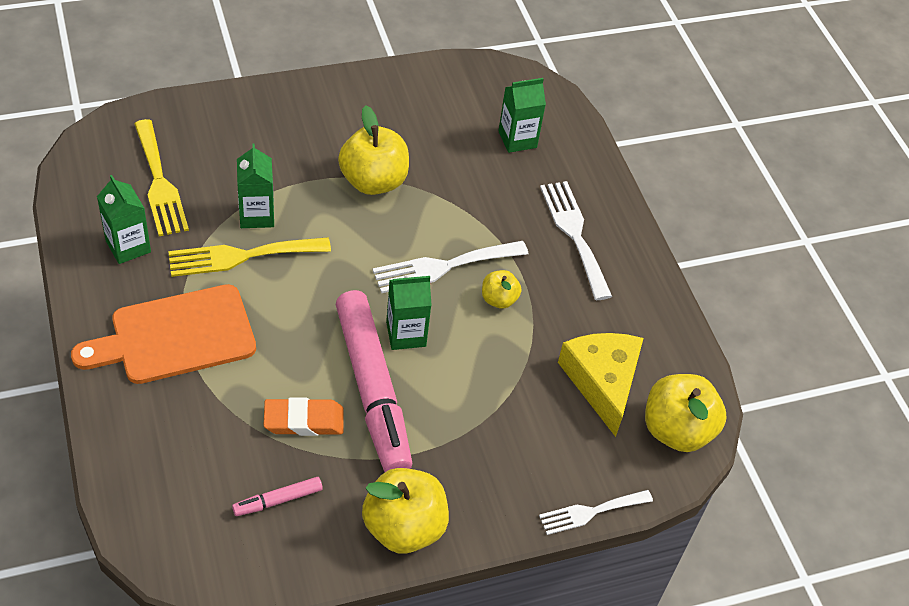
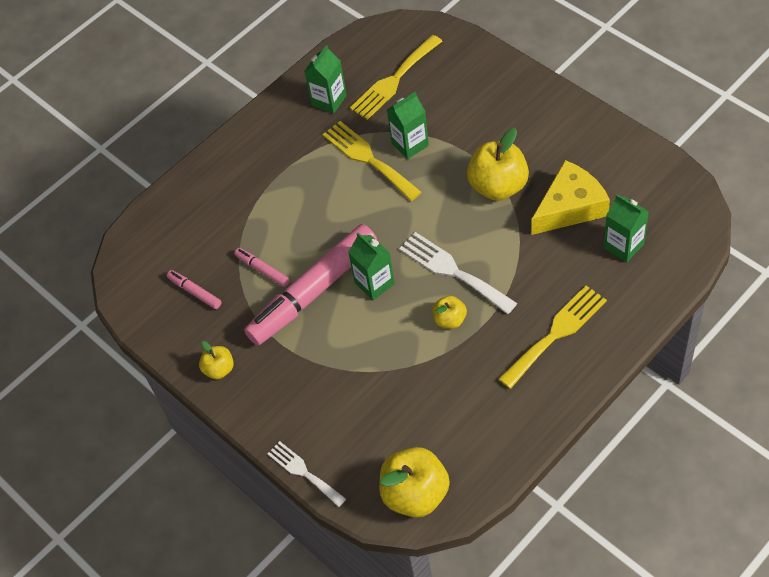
camera: 75 degrees right, 5 degrees up
orange cutting board [71,284,256,384] -> none
orange eraser [264,397,344,436] -> pink marker [234,248,289,287]
yellow apple [362,468,449,554] -> yellow apple [199,341,234,380], size x0.53
white fork [540,181,612,300] -> yellow fork [498,286,607,389]
yellow cheese [558,333,644,437] -> yellow cheese moved to [531,160,610,235]

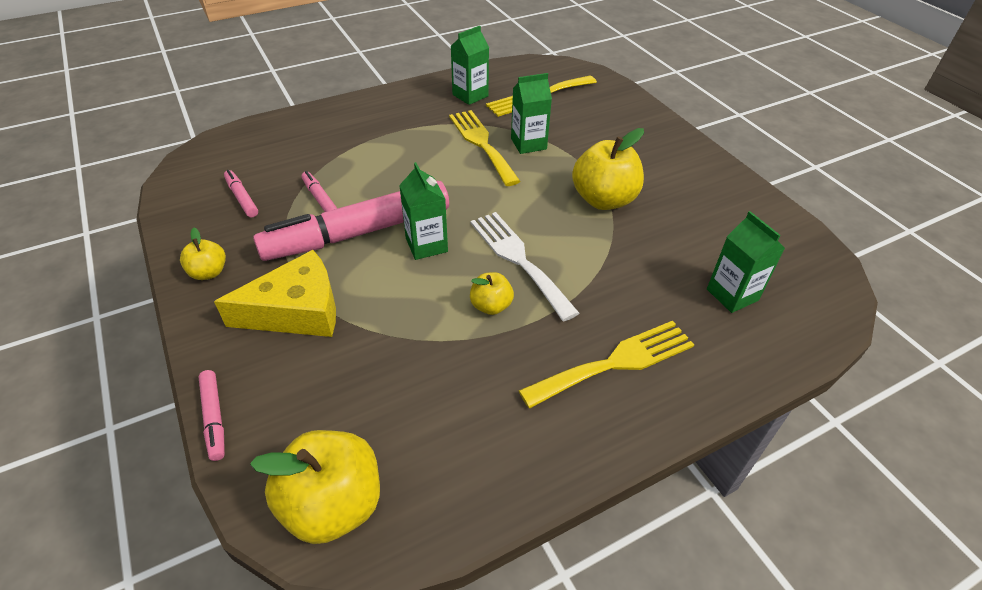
camera: 10 degrees right, 10 degrees down
white fork [267,441,346,507] -> pink marker [198,370,225,461]
yellow cheese [531,160,610,235] -> yellow cheese moved to [214,250,336,337]

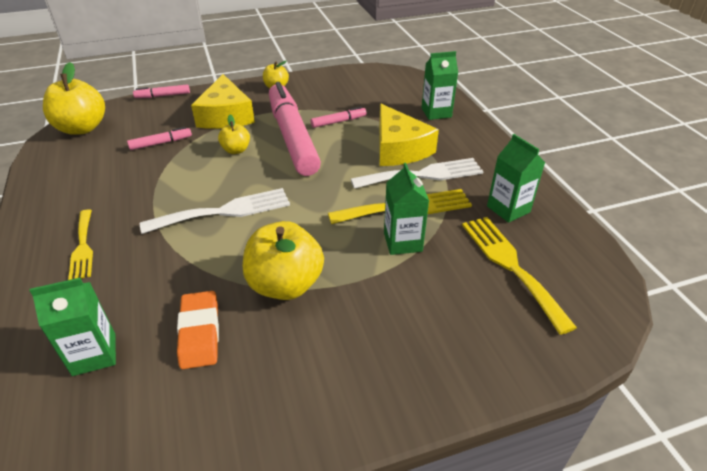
camera: 100 degrees right, 5 degrees down
pink marker [224,170,258,217] -> pink marker moved to [127,127,192,150]
green carton [399,162,448,260] -> green carton moved to [422,51,458,120]
yellow apple [470,272,514,315] -> yellow apple moved to [218,115,250,154]
yellow fork [519,321,694,409] -> yellow fork [68,209,93,280], size x0.65
none -> orange eraser [177,291,219,369]
none -> white fork [351,158,484,189]
none -> yellow cheese [379,104,439,166]

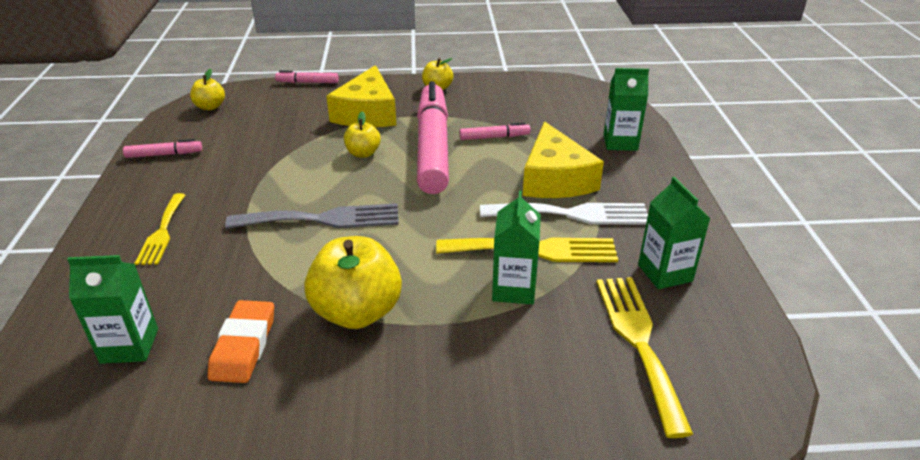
camera: 15 degrees right, 5 degrees down
yellow apple [43,62,105,135] -> yellow apple [190,69,225,110], size x0.53
pink marker [127,127,192,150] -> pink marker moved to [123,139,202,158]
white fork [140,188,290,234] -> grey fork [225,203,399,229]

